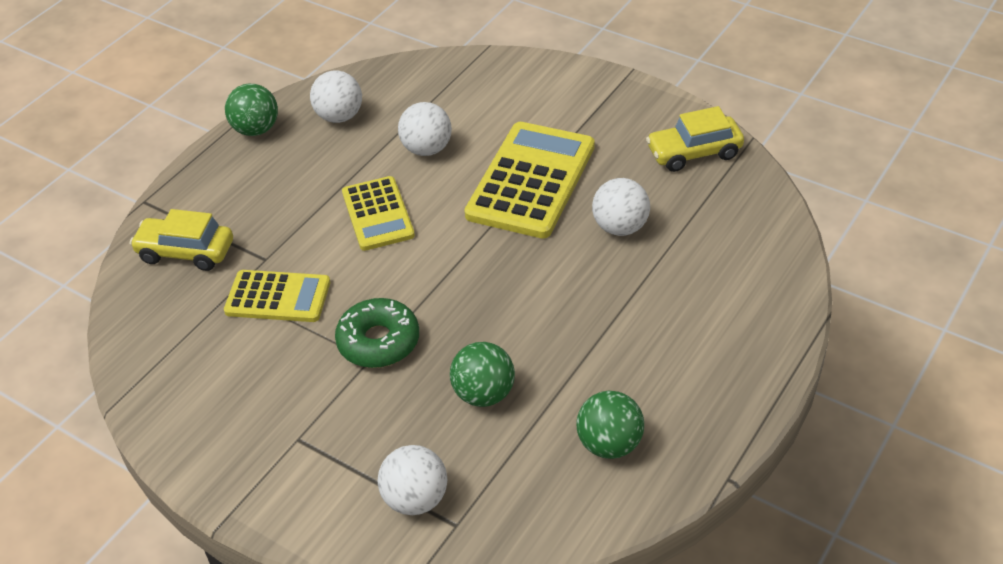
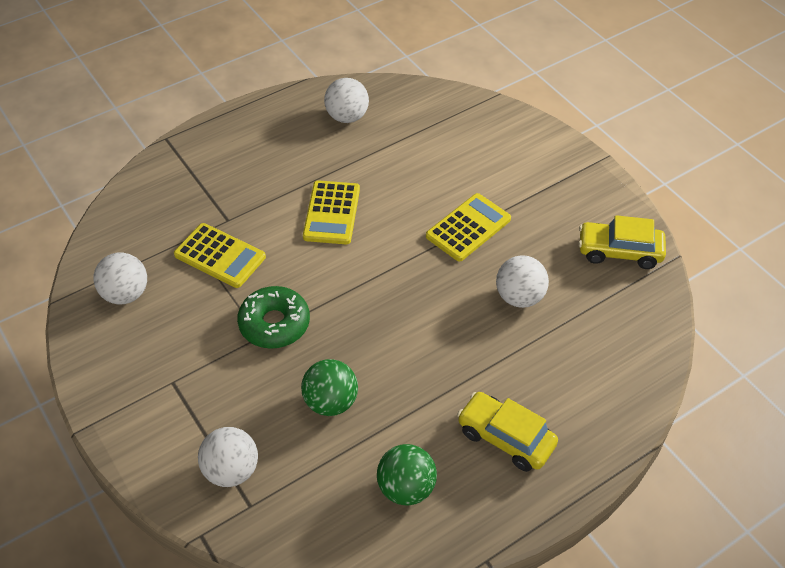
camera: 20 degrees right, 5 degrees up
yellow car [130,209,233,271] -> yellow car moved to [457,392,558,472]
green ball [225,84,278,136] -> none
white ball [398,102,452,156] -> white ball moved to [93,253,147,304]
yellow calculator [464,122,595,239] -> yellow calculator [426,193,511,262], size x0.61

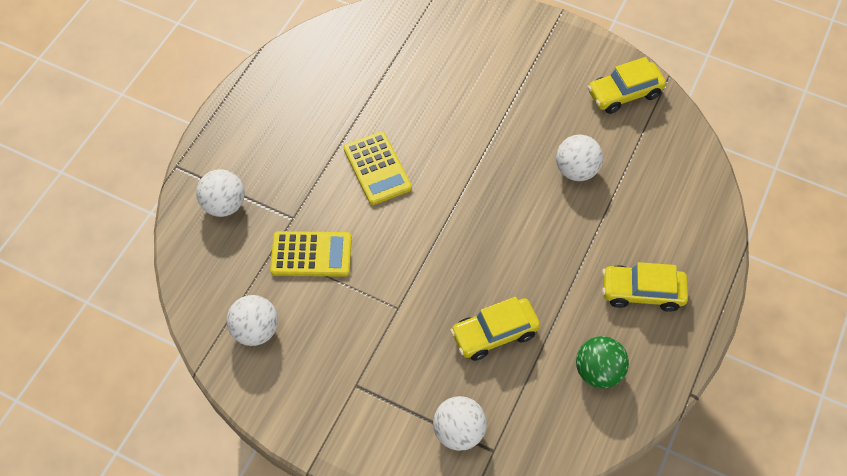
camera: 30 degrees left, 10 degrees up
green donut [237,286,310,349] -> none
green ball [301,359,358,416] -> yellow car [450,297,540,361]
white ball [324,78,369,123] -> white ball moved to [196,169,245,217]
yellow calculator [426,193,511,262] -> none

